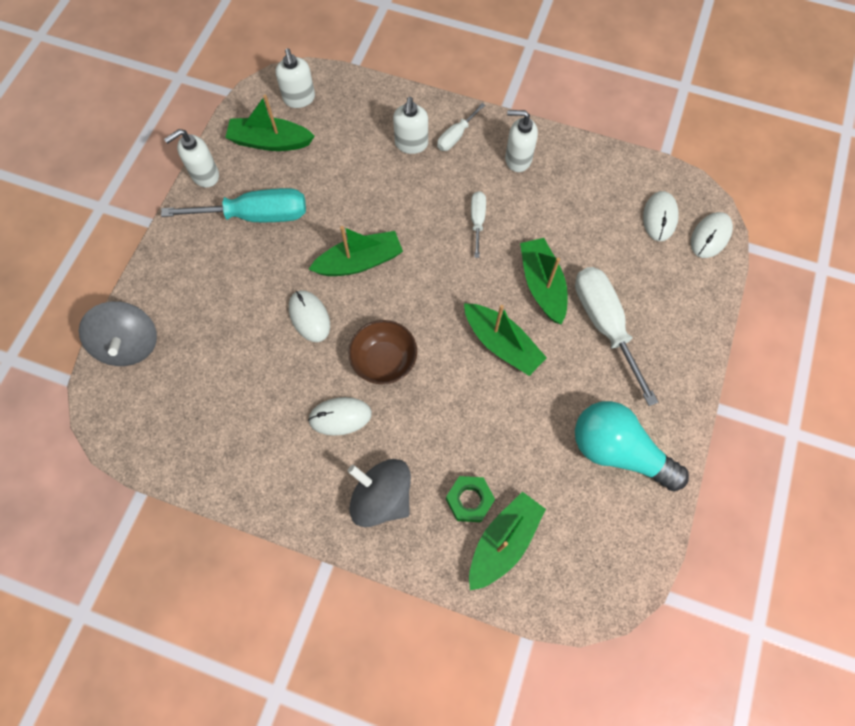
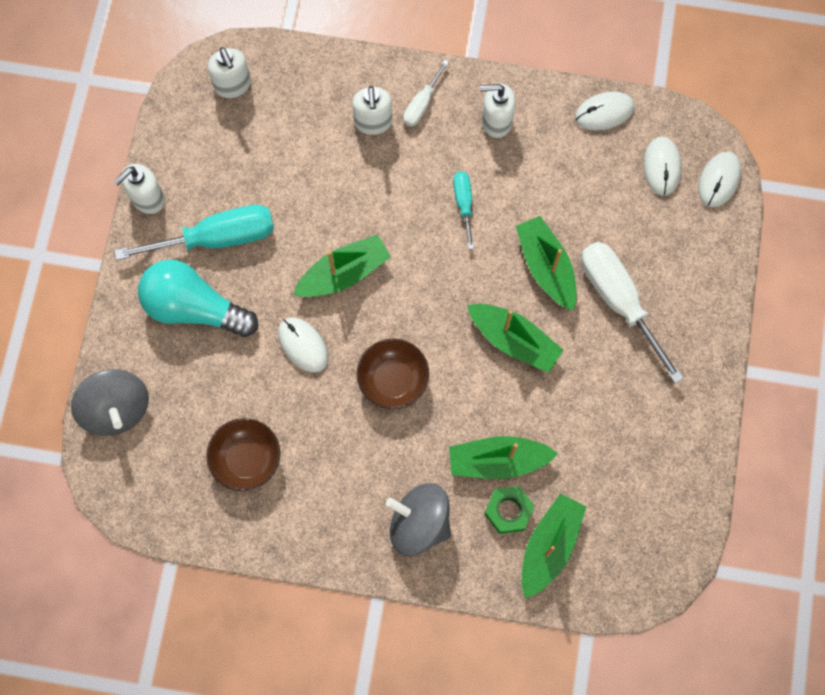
camera: 10 degrees left, 5 degrees up
green boat [225,95,315,151] -> green boat moved to [449,436,558,479]
white mouse [308,397,372,436] -> white mouse moved to [575,92,635,131]
white screwdriver [471,191,486,258] -> turquoise screwdriver [453,171,474,249]
turquoise light bulb [575,401,689,492] -> turquoise light bulb moved to [138,259,258,337]
none -> brown bowl [206,418,280,491]

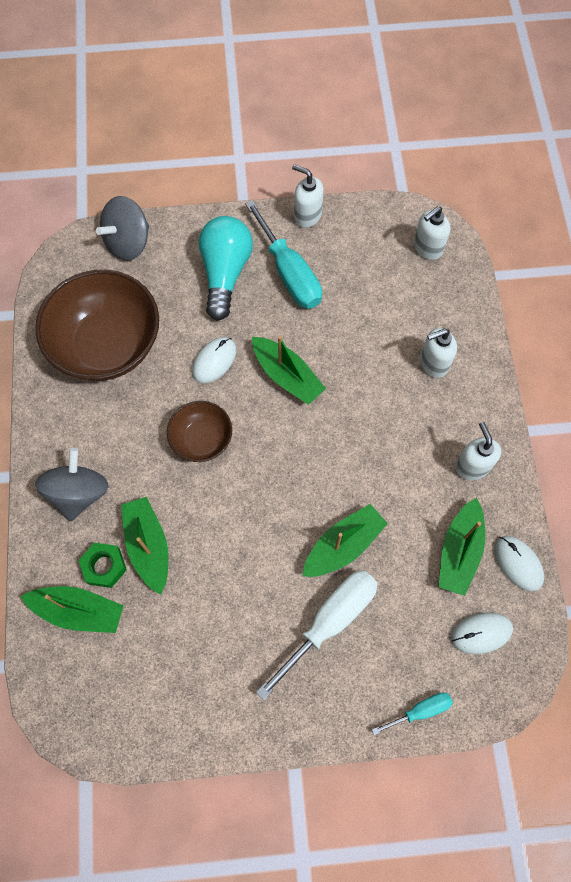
camera: 75 degrees right, 5 degrees down
brown bowl [206,418,280,491] -> brown bowl [35,270,159,381], size x1.92
white screwdriver [403,60,449,127] -> none
turquoise screwdriver [453,171,474,249] -> turquoise screwdriver moved to [372,693,453,735]
green boat [467,304,563,373] -> green boat moved to [439,498,485,596]
white mouse [698,151,741,208] -> none

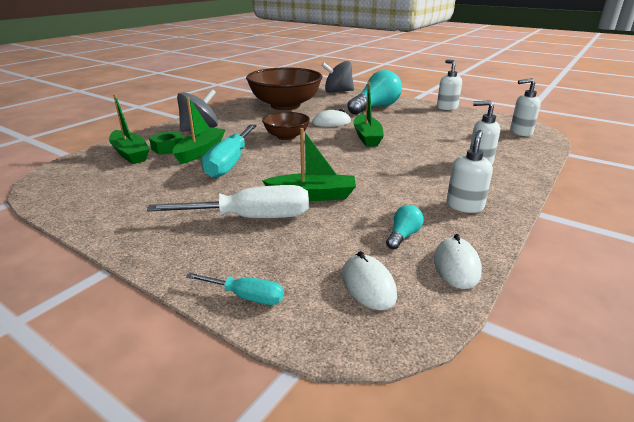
camera: 40 degrees right, 40 degrees down
turquoise screwdriver [245,200,322,309] -> turquoise screwdriver moved to [202,124,257,178]
green boat [439,498,485,596] -> turquoise light bulb [386,205,424,249]
white mouse [451,613,513,654] -> white mouse turned 45 degrees clockwise [342,251,397,310]

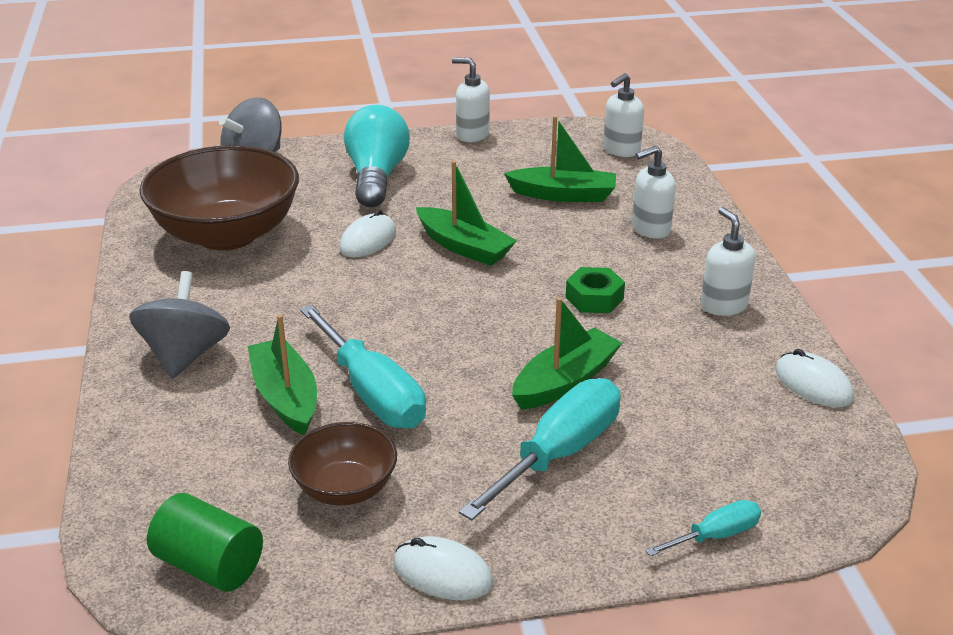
camera: 45 degrees left, 5 degrees up
green boat [109,94,150,164] -> green boat moved to [504,116,616,202]
white screwdriver [147,185,309,218] -> turquoise screwdriver [459,378,621,520]
green nut [149,132,184,155] -> green nut moved to [566,267,625,313]
brown bowl [262,112,310,140] -> brown bowl moved to [288,422,397,505]
white mouse [342,251,397,310] -> white mouse moved to [394,537,493,600]
turquoise light bulb [386,205,424,249] -> none
none -> green cylinder [147,493,263,592]

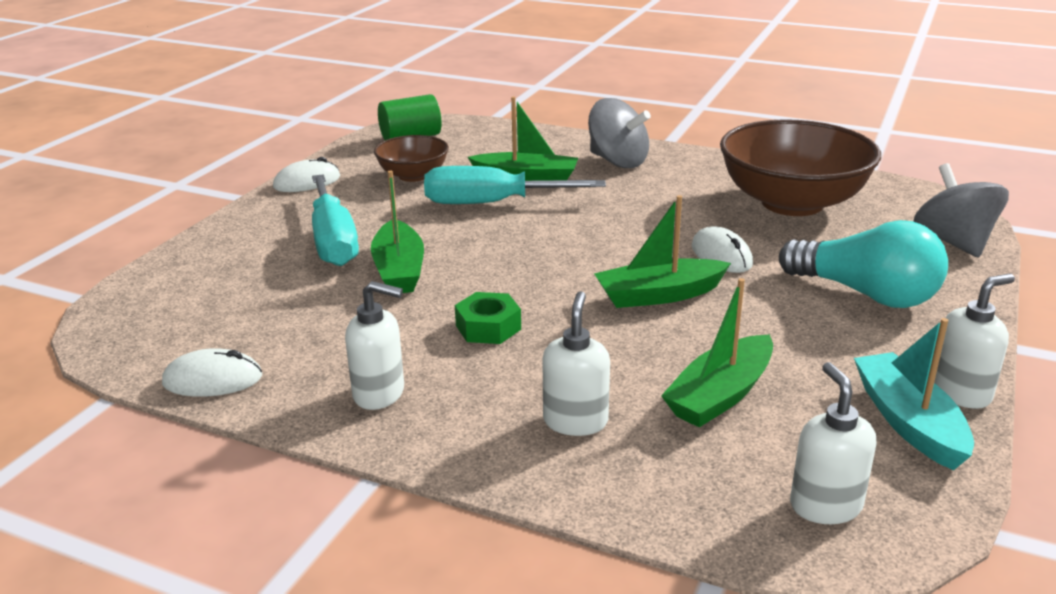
camera: 125 degrees right, 5 degrees down
turquoise screwdriver [645,500,761,556] -> none
none -> turquoise boat [854,318,974,470]

